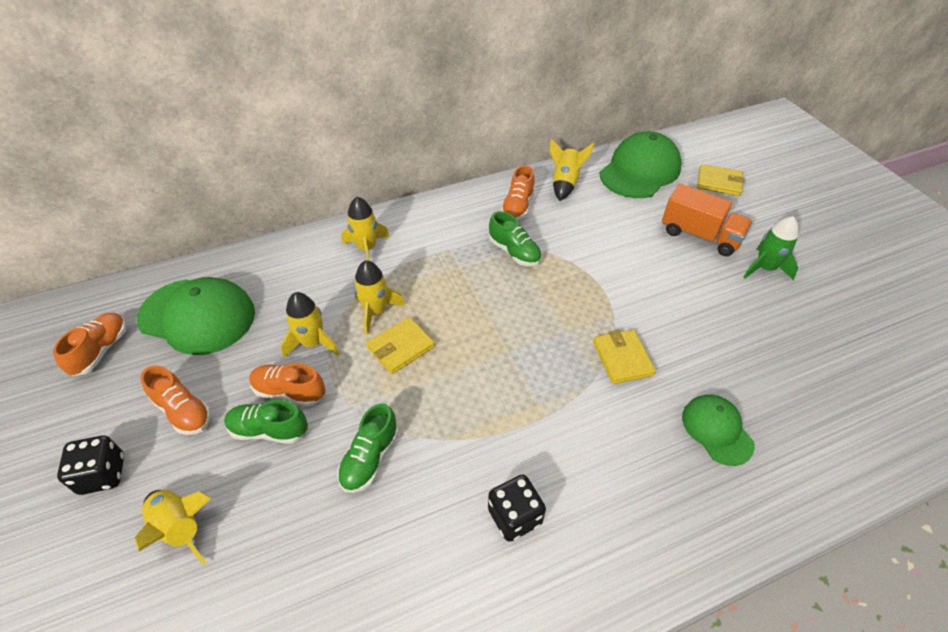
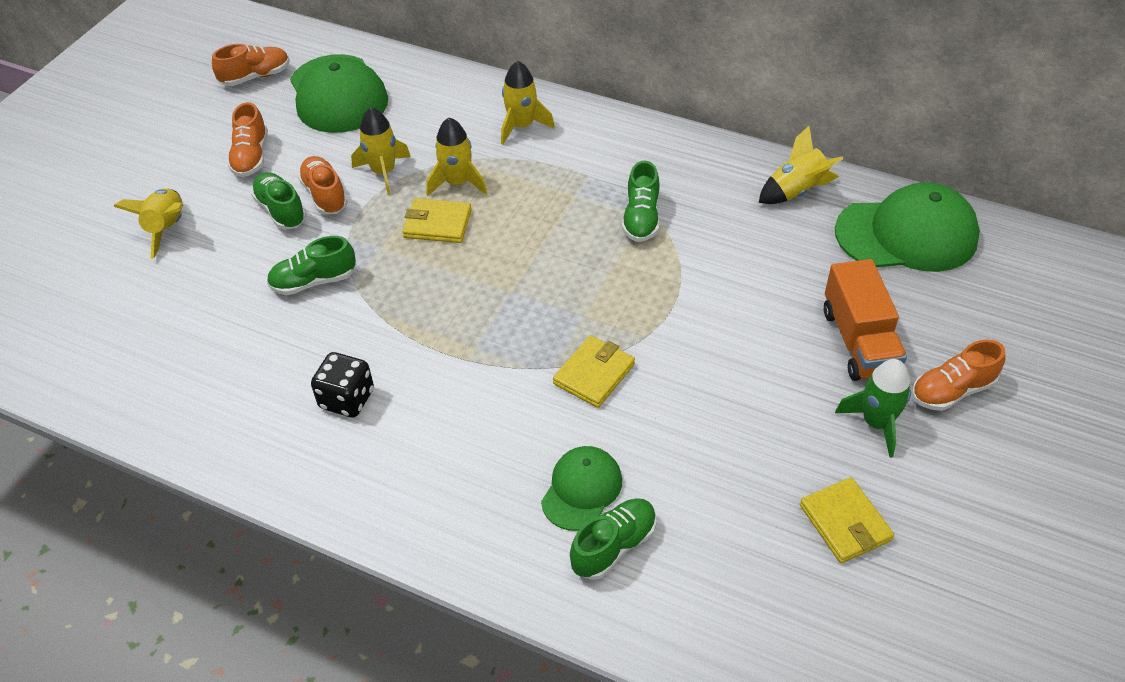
camera: 50 degrees right, 0 degrees up
black dice [57,435,124,495] -> none
orange shoe [501,165,535,220] -> orange shoe moved to [912,340,1005,411]
yellow wallet [697,164,745,196] -> yellow wallet moved to [800,477,894,563]
none -> green shoe [570,498,656,580]

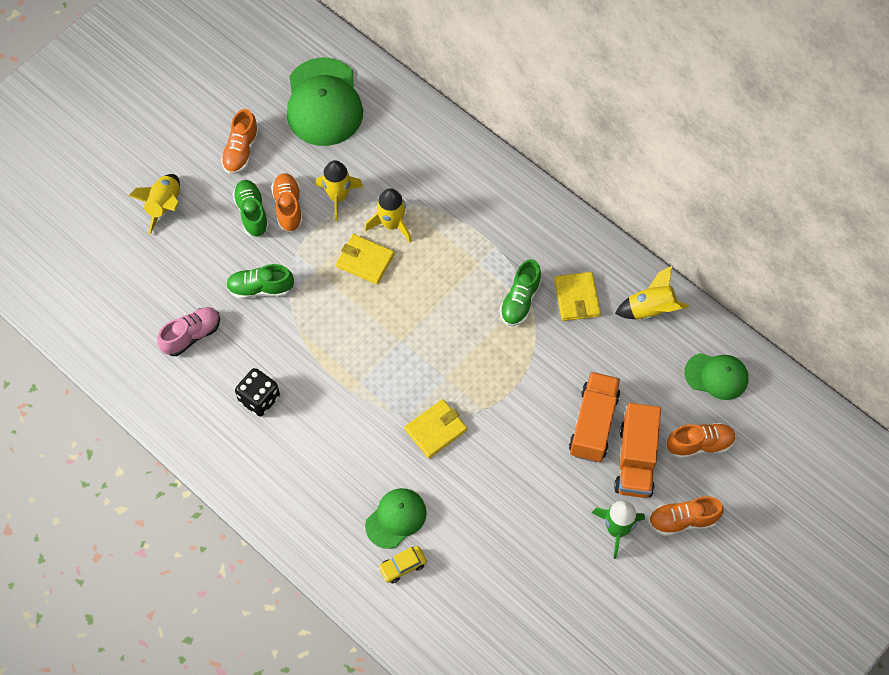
camera: 15 degrees right, 15 degrees up
orange shoe [212,44,290,86] -> orange shoe moved to [666,423,736,459]
yellow rocket [501,61,555,144] -> none
green shoe [570,498,656,580] -> yellow car [378,546,427,583]
yellow wallet [800,477,894,563] -> yellow wallet moved to [554,272,601,321]
green cap [835,182,980,272] -> green cap [684,353,749,400], size x0.57
none -> pink shoe [157,307,220,356]
none -> orange truck [569,372,620,462]

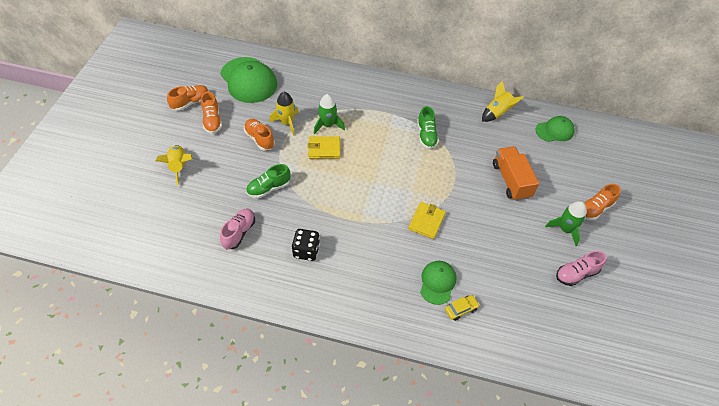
camera: 30 degrees left, 10 degrees down
green shoe [232,180,269,237] -> none
yellow rocket [365,188,412,242] -> green rocket [314,94,345,134]
yellow car [378,546,427,583] -> yellow car turned 150 degrees counterclockwise [445,295,480,321]
yellow wallet [554,272,601,321] -> none
orange truck [614,403,661,498] -> none
orange shoe [666,423,736,459] -> orange shoe moved to [167,85,209,111]
none -> pink shoe [556,251,607,286]

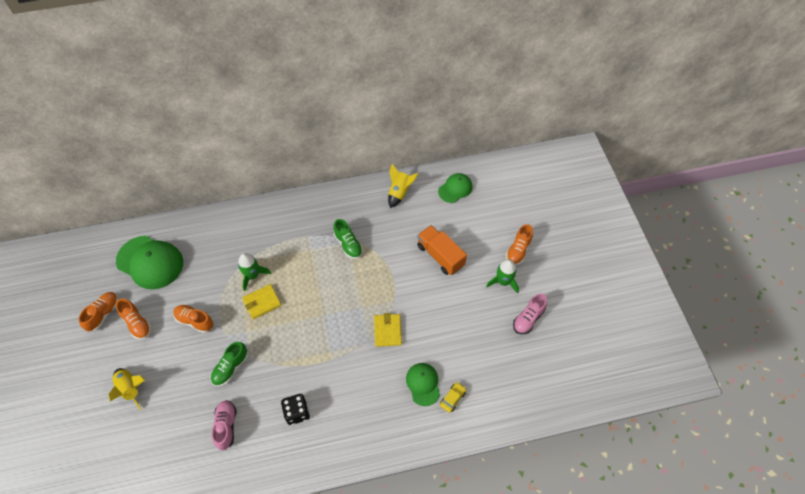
camera: 25 degrees left, 5 degrees up
yellow rocket [270,92,299,136] -> none

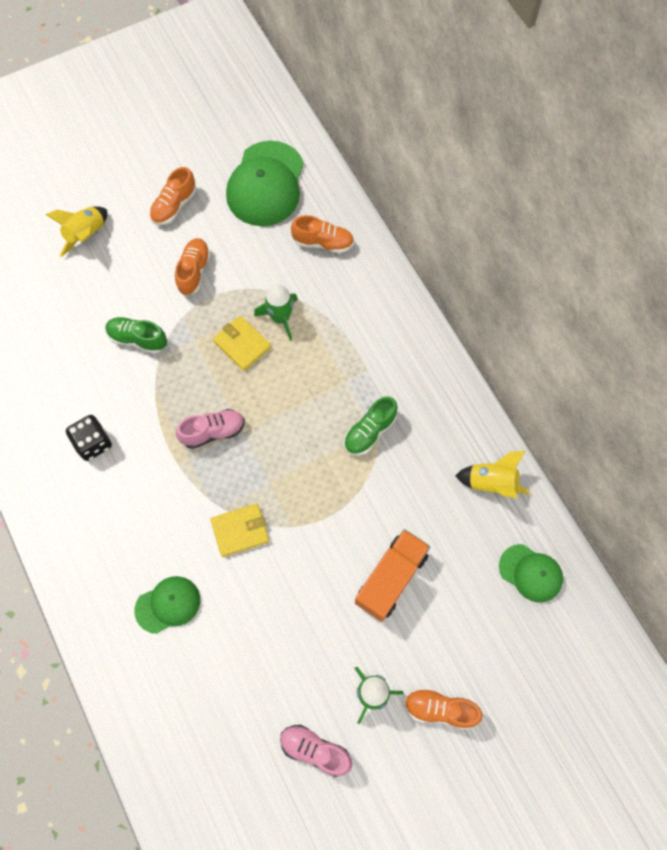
camera: 75 degrees right, 10 degrees up
orange shoe [79,292,119,331] -> orange shoe moved to [291,215,354,253]
pink shoe [212,400,237,450] -> pink shoe moved to [176,409,245,449]
yellow car [440,382,466,413] -> none

